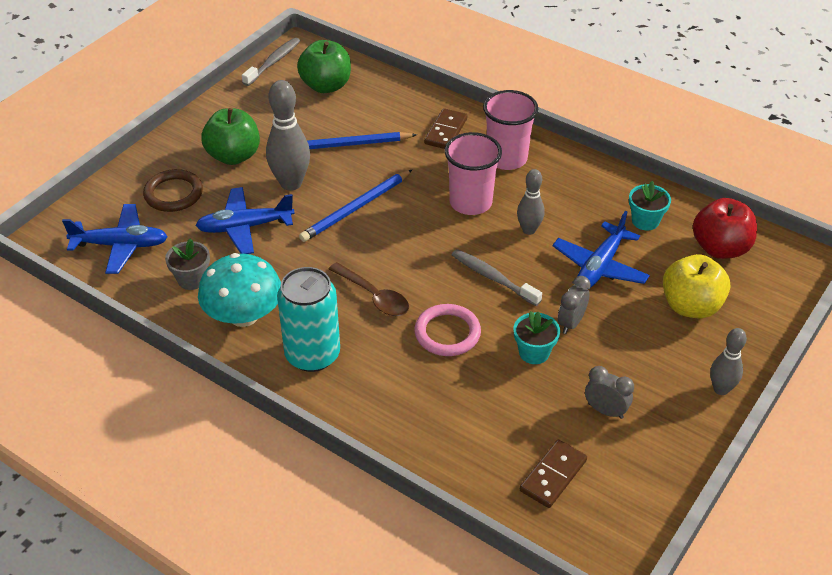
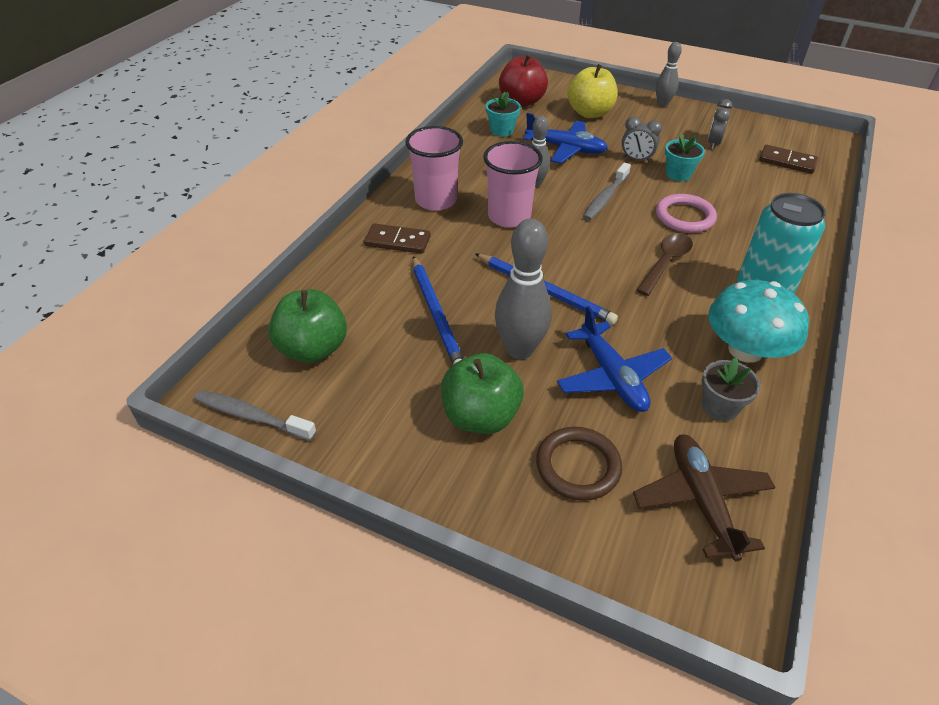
camera: 100 degrees left, 0 degrees up
blue plane [62,204,168,274] -> brown plane [633,434,776,562]

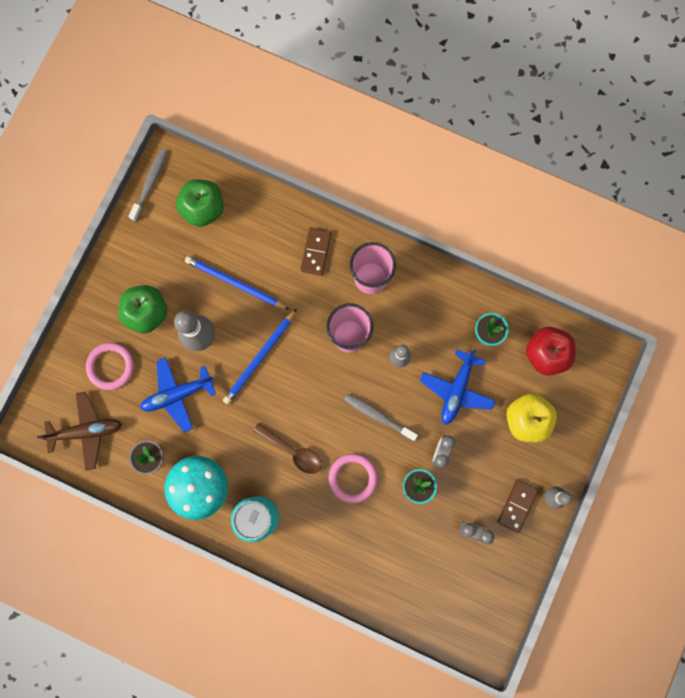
camera: 90 degrees right, 35 degrees up
blue pencil [413,256,463,365] -> blue pencil turned 45 degrees clockwise [185,256,290,310]
brown ring [536,427,622,501] -> pink ring [86,343,134,390]
brown domino [759,145,818,174] -> brown domino moved to [497,479,539,533]

